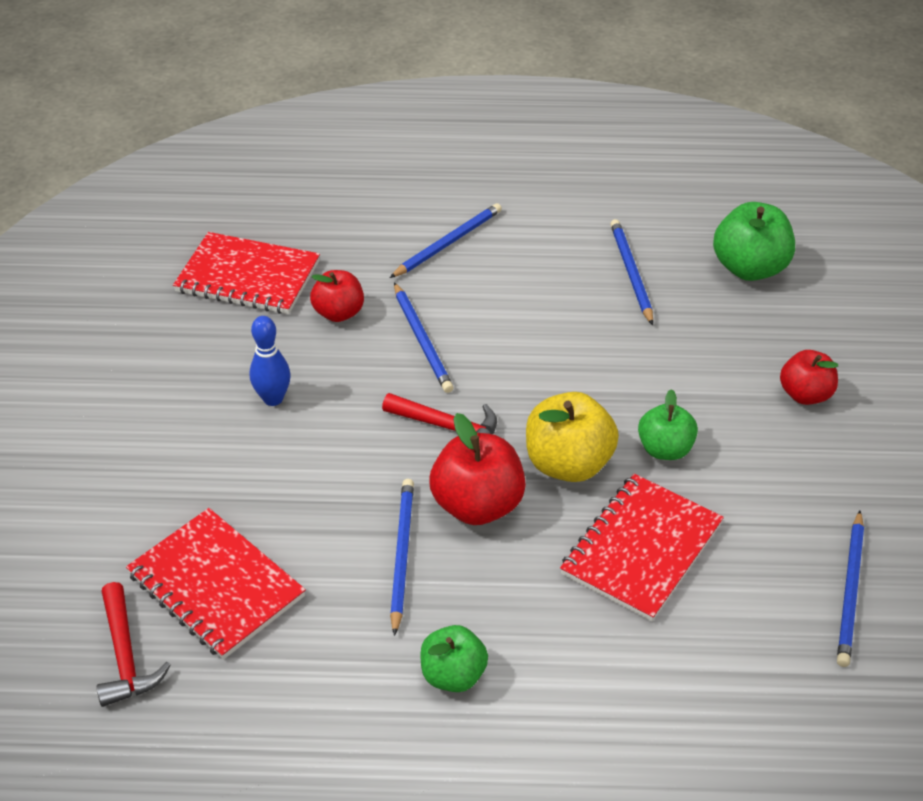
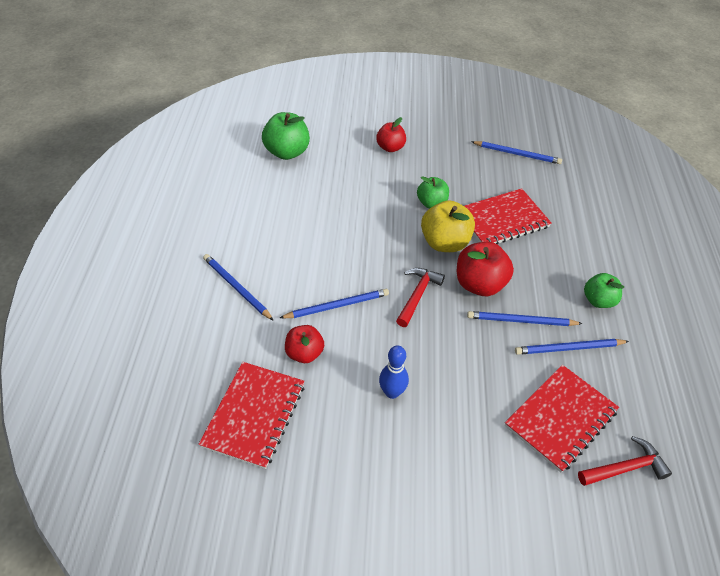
camera: 90 degrees left, 5 degrees up
red notebook [560,474,724,621] -> red notebook turned 60 degrees counterclockwise [464,188,552,244]
blue pencil [610,219,653,325] -> blue pencil moved to [515,339,629,355]

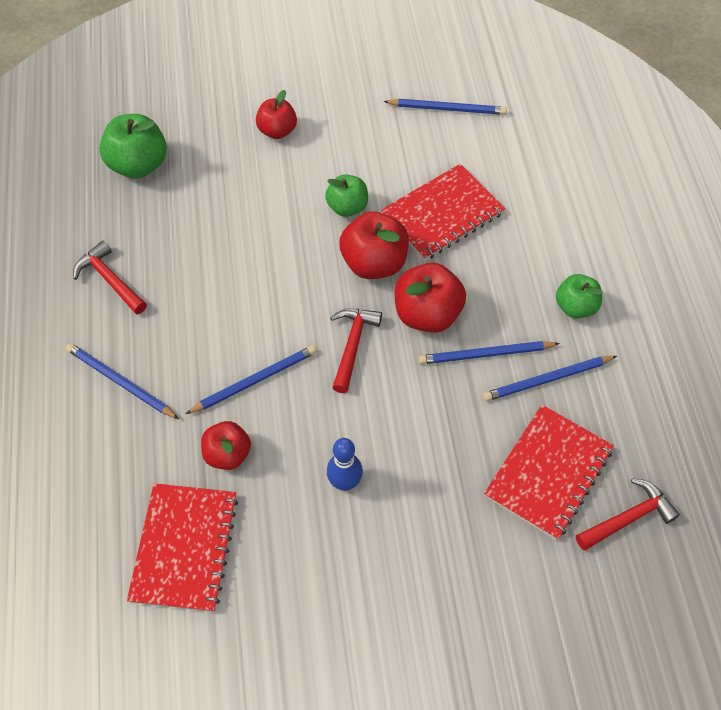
camera: 10 degrees left, 10 degrees up
yellow apple [421,200,475,252] -> red apple [339,211,409,279]
none -> red hammer [73,240,147,314]

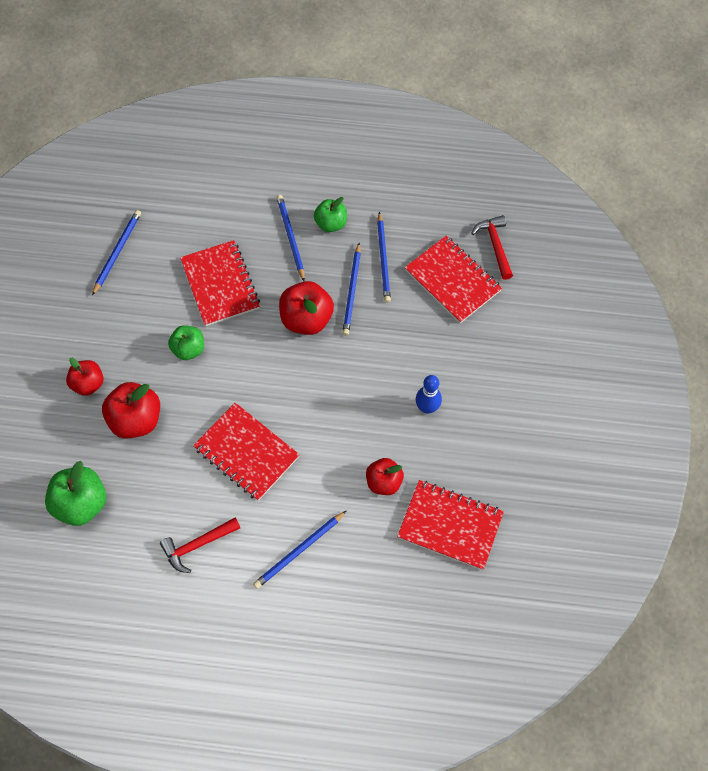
camera: 75 degrees left, 5 degrees up
blue pencil [185,345,316,414] -> blue pencil moved to [277,195,305,281]
red hammer [330,308,382,393] -> none
red apple [339,211,409,279] -> red apple moved to [102,382,160,439]
none -> red notebook [193,403,300,501]

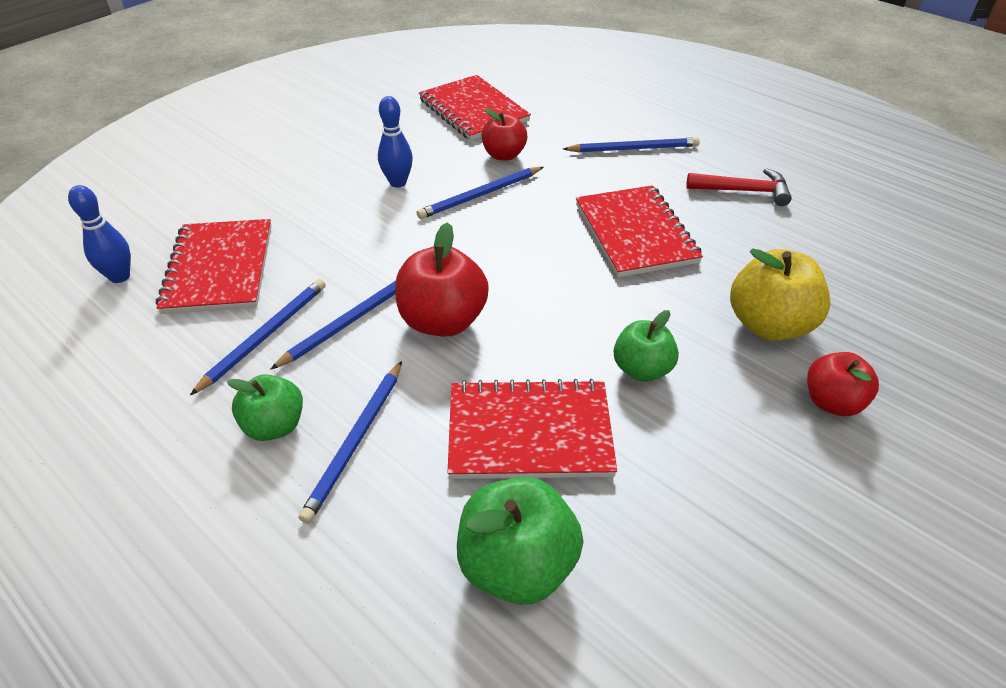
camera: 145 degrees left, 20 degrees down
green apple [45,461,106,526] -> green apple moved to [457,477,584,605]
blue pencil [92,210,141,296] -> blue pencil moved to [417,167,543,219]
red apple [102,382,160,439] -> yellow apple [730,248,831,341]
red notebook [180,240,260,326] -> red notebook turned 75 degrees clockwise [447,379,617,479]
red hammer [471,215,513,280] -> blue bowling pin [68,185,131,283]

